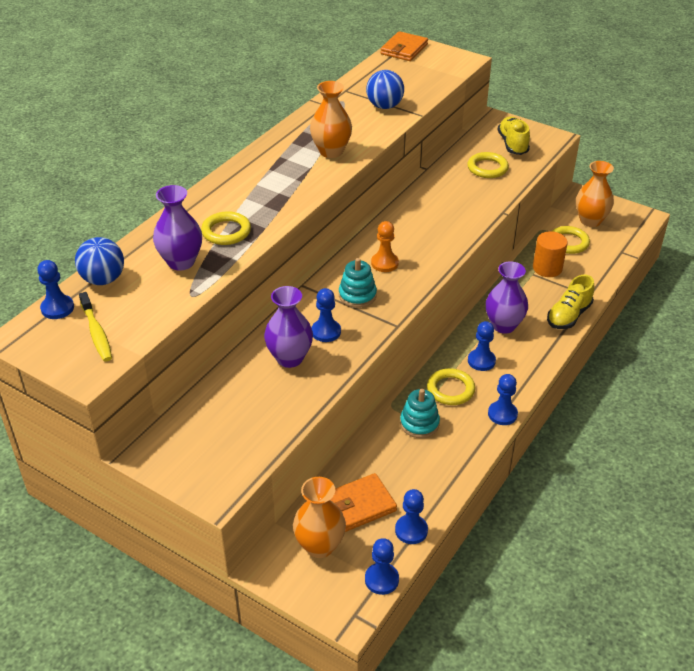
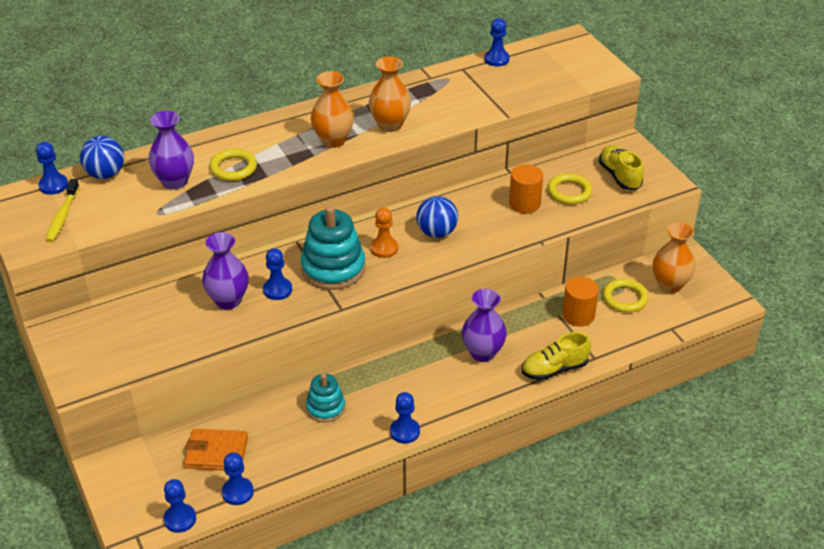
camera: 30 degrees right, 0 degrees up
orange vase [293,477,346,558] -> orange vase moved to [311,71,354,148]
turquoise stacking toy [339,258,377,308] -> turquoise stacking toy [301,206,366,290], size x1.70
blue ball [366,70,404,109] -> blue ball moved to [416,196,458,238]
orange wallet [380,31,428,61] -> none
yellow ring [427,368,475,405] -> none
blue pawn [468,321,496,371] -> blue pawn moved to [484,18,510,67]
yellow shoe [498,116,530,155] -> yellow shoe turned 45 degrees counterclockwise [599,145,644,190]
none -> orange cylinder [509,164,543,213]

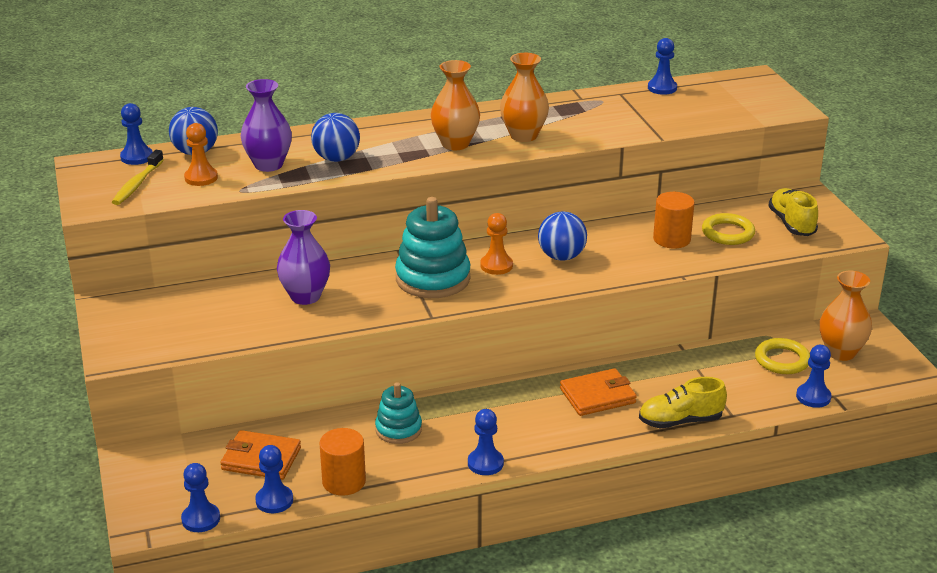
camera: 10 degrees right, 10 degrees down
yellow ring [209,149,257,181] -> blue ball [311,113,360,162]
blue pawn [263,248,292,300] -> blue pawn moved to [796,345,831,408]
purple vase [462,289,507,362] -> orange wallet [560,368,637,416]
orange cylinder [562,277,599,327] -> orange cylinder moved to [319,428,366,496]
none -> orange pawn [184,123,218,186]

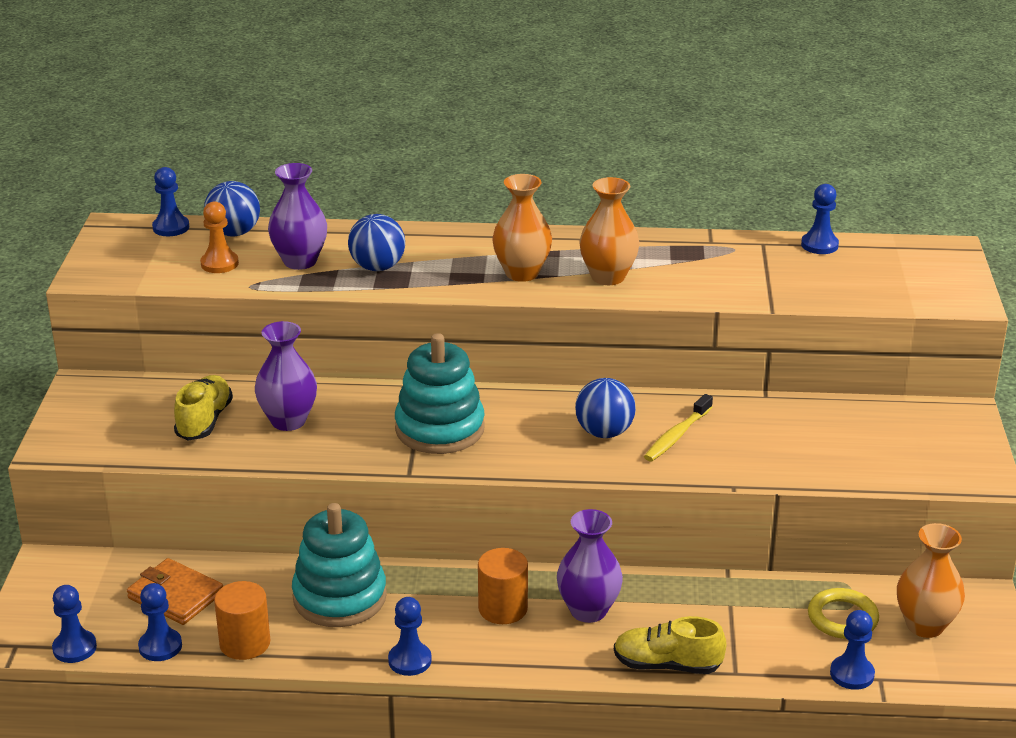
camera: 20 degrees right, 0 degrees up
yellow toothbrush [112,150,164,205] -> yellow toothbrush moved to [644,394,713,461]
turquoise stacking toy [375,382,422,444] -> turquoise stacking toy [292,503,387,627], size x1.70
orange pawn [480,213,513,275] -> none
orange wallet [560,368,637,416] -> purple vase [557,509,623,623]
orange cylinder [653,192,695,248] -> orange cylinder moved to [478,548,528,624]
yellow ring [702,213,755,245] -> none
yellow shoe [768,188,818,236] -> yellow shoe moved to [174,375,233,441]

